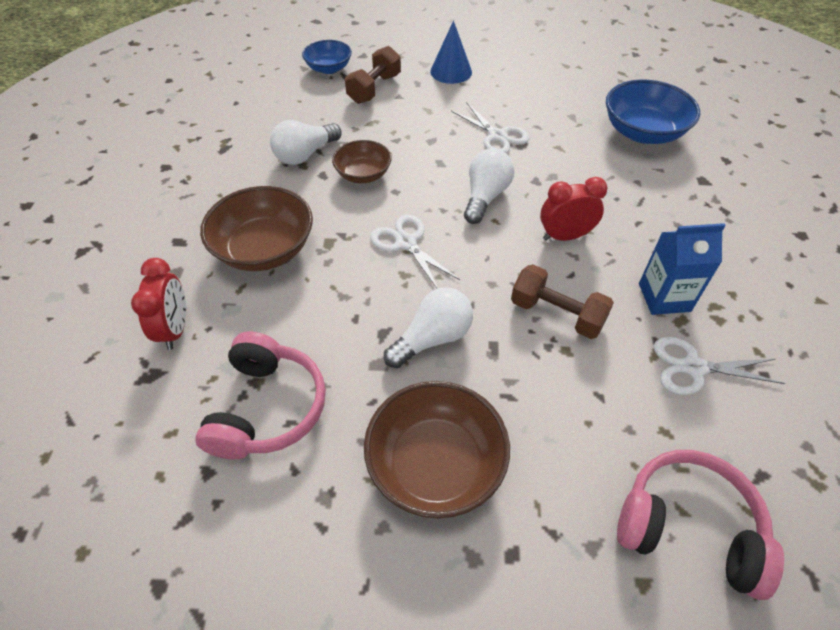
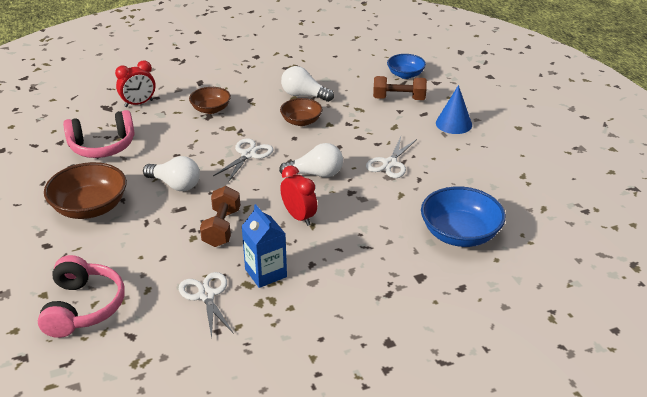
camera: 65 degrees right, 15 degrees down
brown bowl [200,186,313,271] -> brown bowl [189,87,231,114], size x0.61

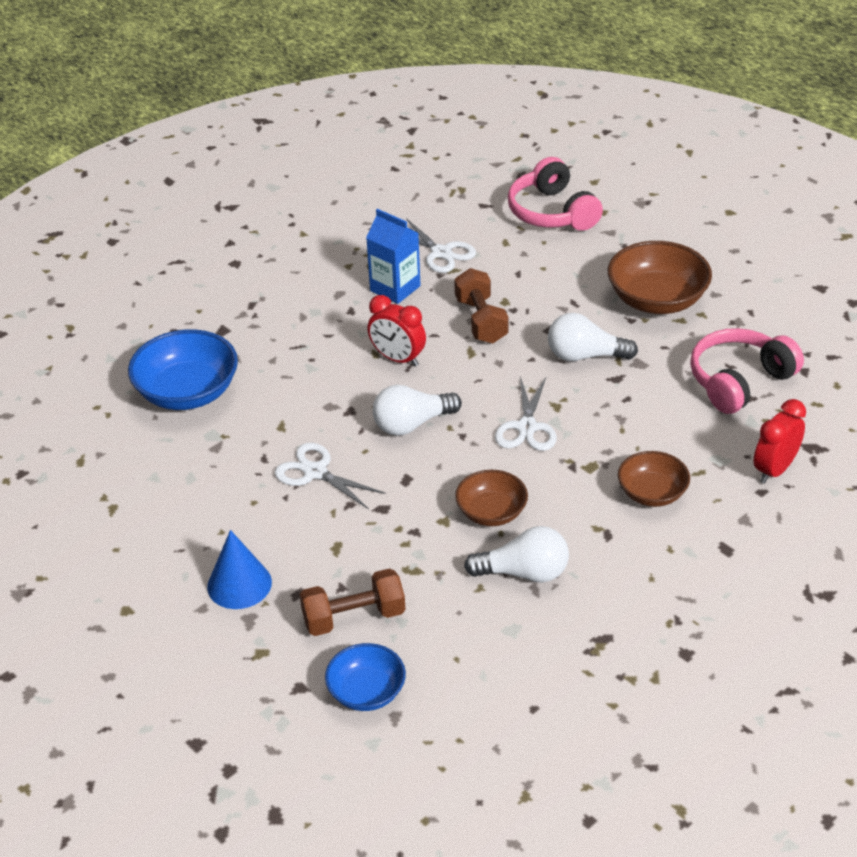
camera: 160 degrees right, 5 degrees up
white scissors [366,137,417,178] -> white scissors turned 60 degrees counterclockwise [275,443,386,509]

